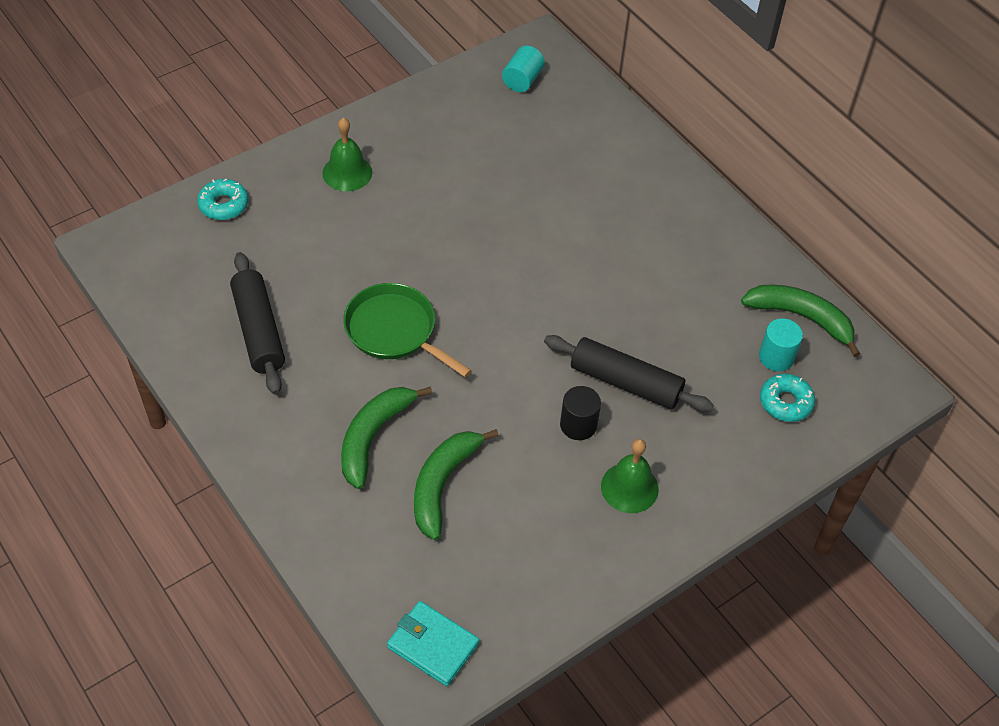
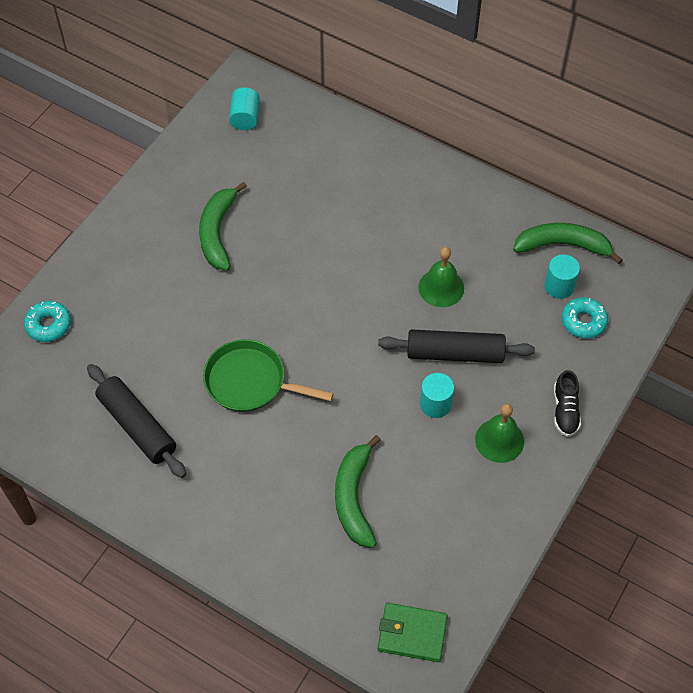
camera: 20 degrees left, 5 degrees up
green bell [322,118,372,191] -> green bell moved to [418,247,464,307]
green banana [341,387,432,489] -> green banana moved to [199,182,247,270]
turquoise wallet [387,601,479,686] -> green wallet [378,603,448,662]
black cylinder [560,386,601,440] -> turquoise cylinder [420,373,454,418]
none -> black shoe [554,370,581,437]

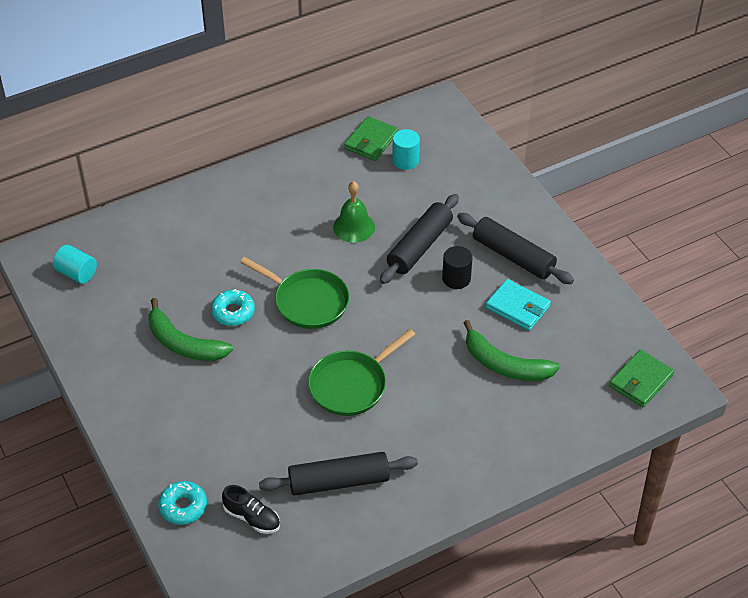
camera: 60 degrees left, 10 degrees down
turquoise cylinder [420,373,454,418] -> black cylinder [442,246,472,289]
green bell [475,404,524,463] -> black rolling pin [457,213,574,284]
green banana [513,223,623,264] -> green wallet [344,116,399,161]
black shoe [554,370,581,437] -> black shoe moved to [222,485,280,534]
turquoise donut [562,297,608,339] -> turquoise donut moved to [211,289,255,326]
none -> green pan [240,257,350,329]
none -> turquoise wallet [486,279,551,330]

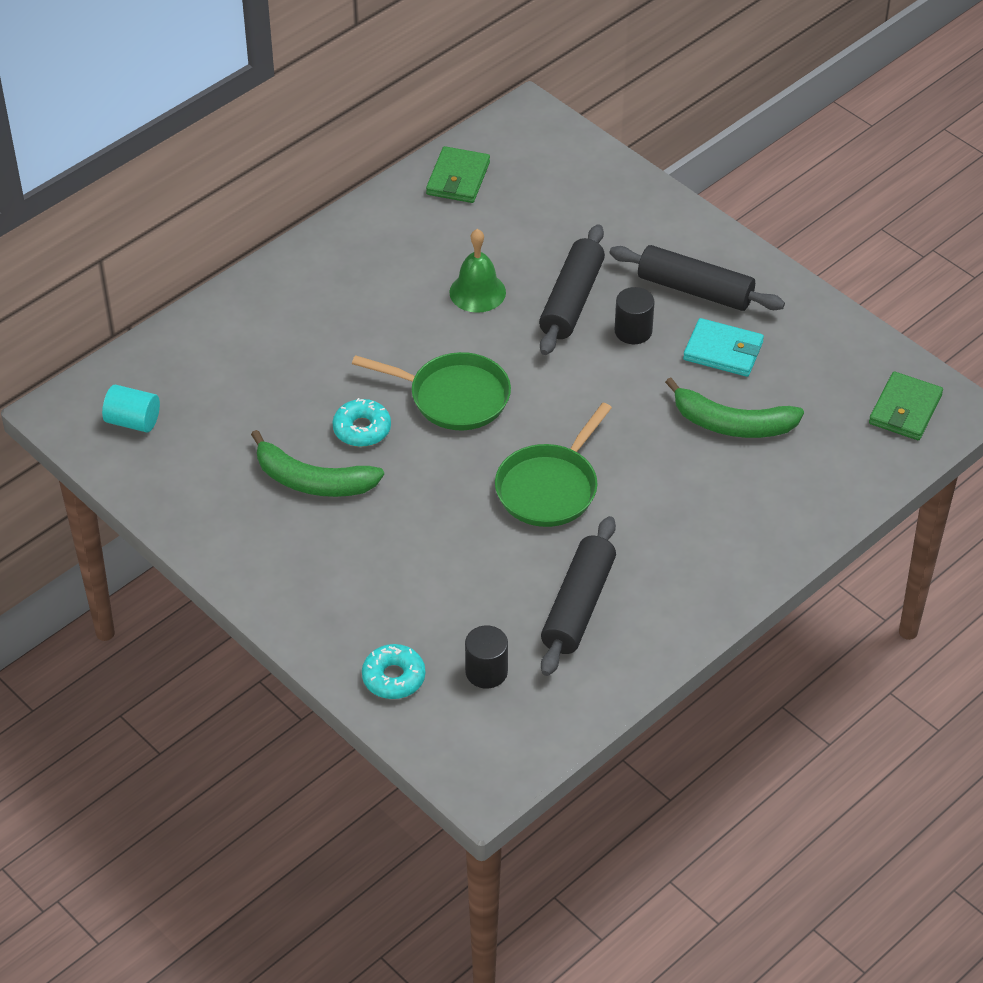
camera: 15 degrees left, 0 degrees up
black shoe [222,485,280,534] -> black cylinder [465,626,508,689]
black rolling pin [259,452,418,496] -> black rolling pin turned 45 degrees counterclockwise [541,516,616,676]
turquoise cylinder [392,129,420,170] -> none

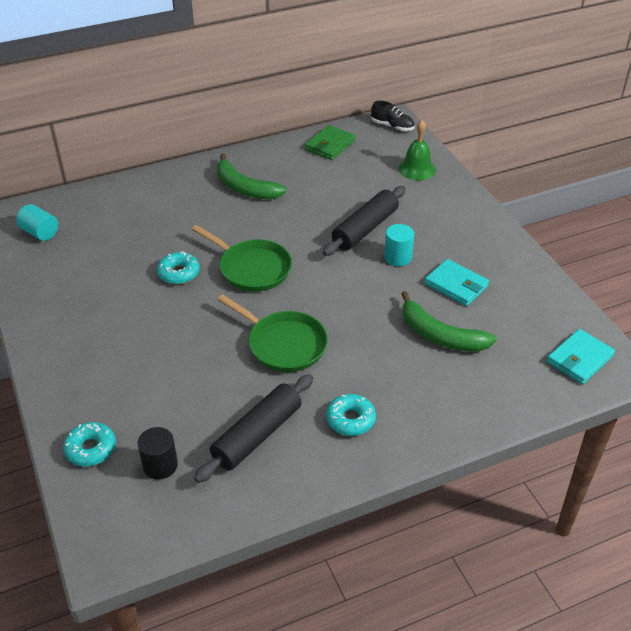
camera: 20 degrees right, 5 degrees down
green banana [251,430,384,497] -> green banana moved to [217,153,287,199]
green bell [449,229,506,313] -> green bell moved to [398,120,436,181]
green pan [495,403,612,527] -> green pan turned 105 degrees counterclockwise [218,295,328,372]
black rolling pin [610,245,785,311] -> none
black cylinder [615,287,655,344] -> turquoise cylinder [384,224,414,266]
green wallet [869,371,943,440] -> turquoise wallet [547,329,615,384]
none -> turquoise donut [326,394,376,436]
none -> black shoe [371,101,415,131]

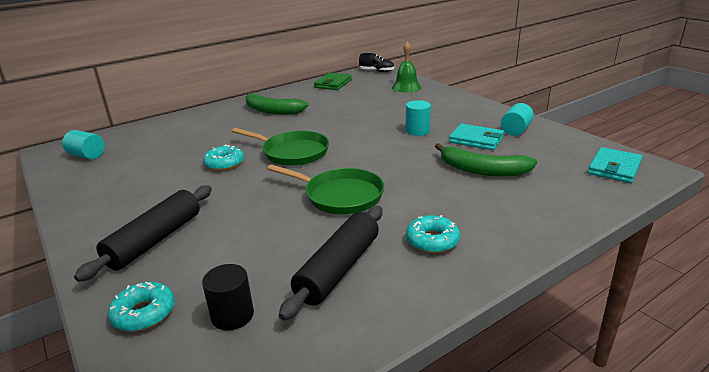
camera: 10 degrees left, 15 degrees down
black rolling pin [323,186,406,256] -> black rolling pin moved to [74,185,212,282]
none -> turquoise cylinder [501,103,534,136]

